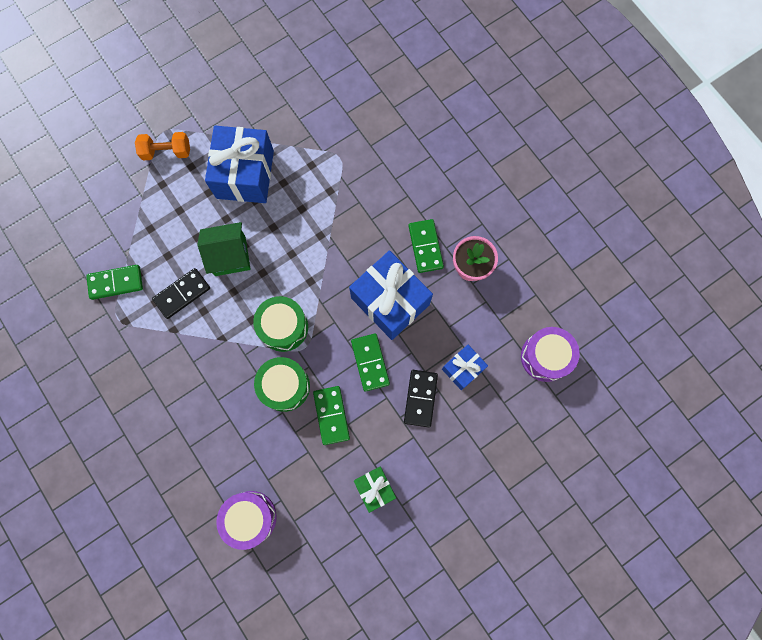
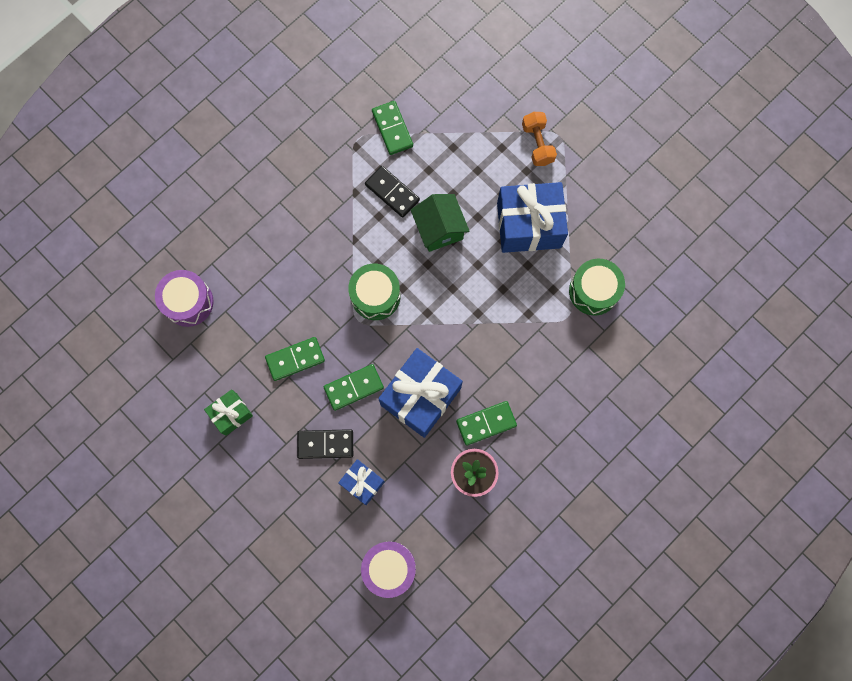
camera: 80 degrees right, 0 degrees up
green drum [254,357,310,412] -> green drum moved to [569,259,625,315]

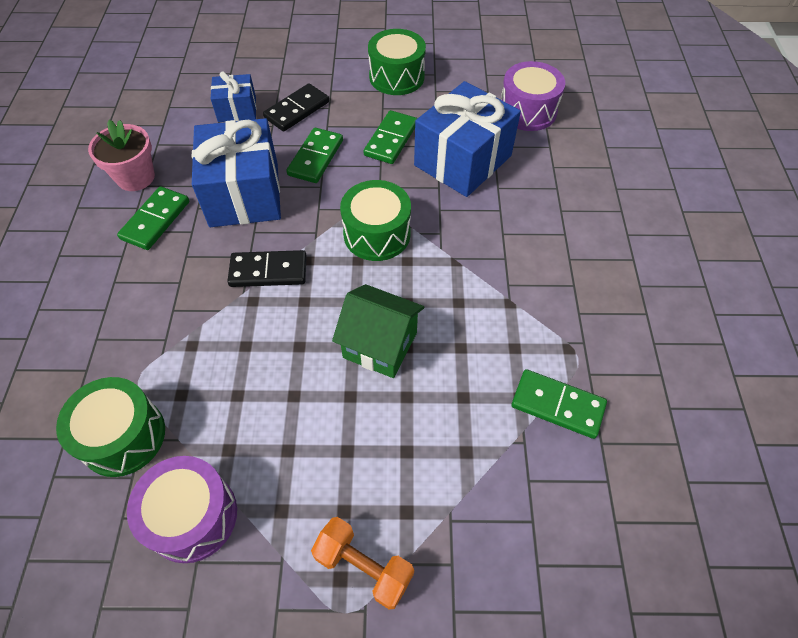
camera: 135 degrees right, 20 degrees down
green gift [204,389,253,436] -> green drum [368,29,426,95]
purple drum [361,541,416,598] -> purple drum moved to [127,456,237,563]
black domino [365,166,420,218] -> black domino moved to [227,250,307,287]
blue gift [497,182,568,253] -> blue gift moved to [414,81,521,197]

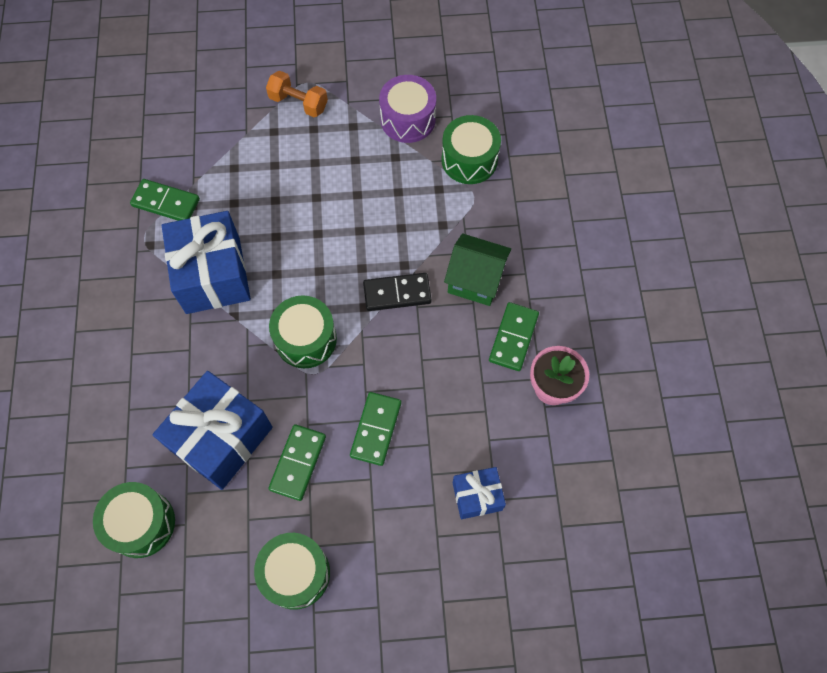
camera: 175 degrees right, 10 degrees up
blue gift [192,118,281,227] -> blue gift moved to [162,211,251,314]
black domino [263,83,329,132] -> none
green house [332,284,424,378] -> green house moved to [444,234,511,306]
purple drum [501,61,565,131] -> green drum [93,482,175,558]

